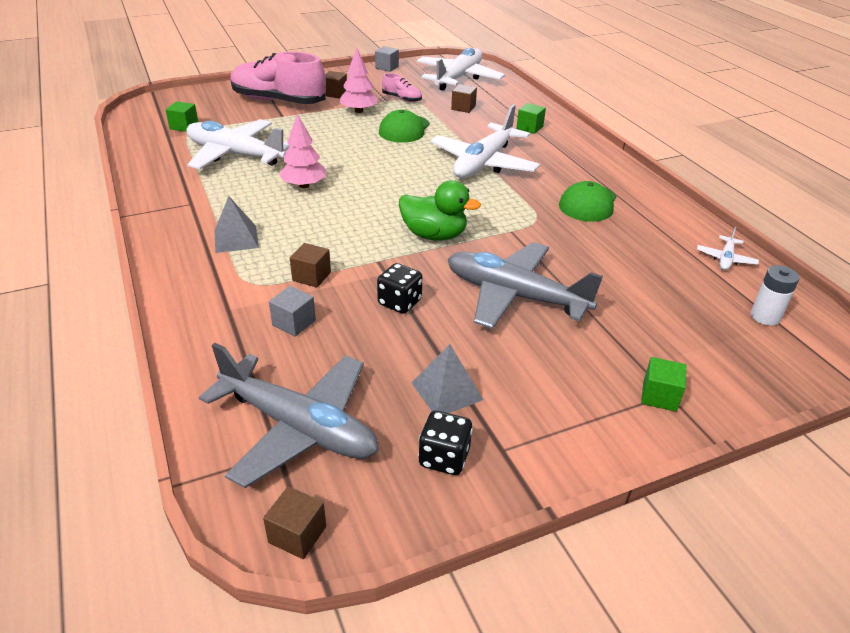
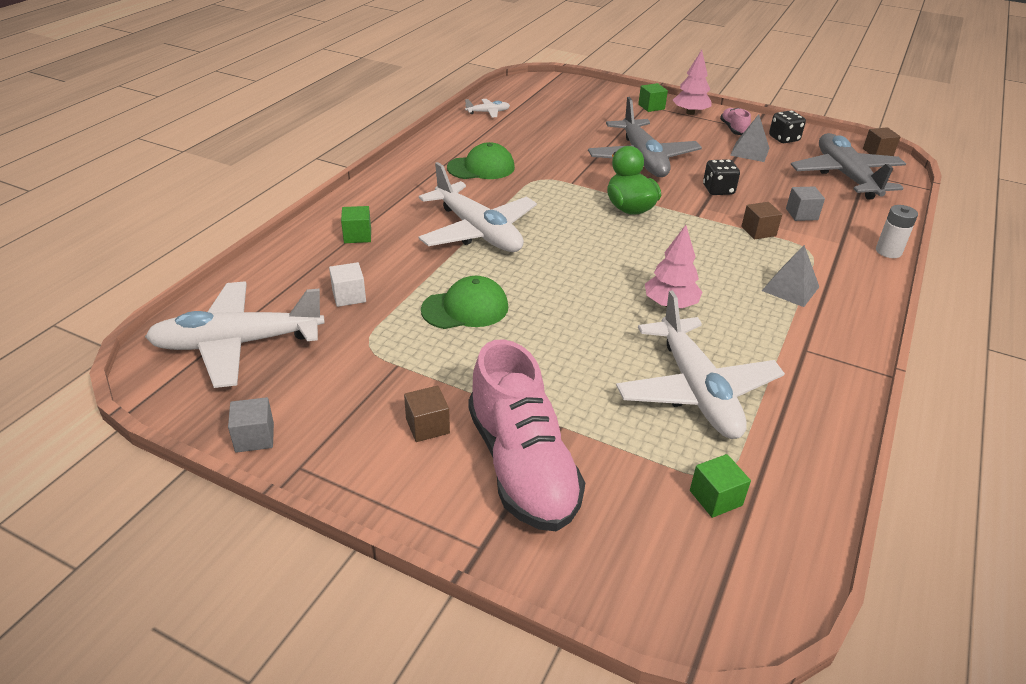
camera: 130 degrees left, 0 degrees up
pink tree [339,48,379,113] -> pink tree moved to [673,50,712,115]
pink shoe [382,73,422,102] -> pink shoe moved to [720,108,751,135]
white plane [431,104,540,178] -> white plane turned 60 degrees clockwise [418,162,537,252]
brown cube [451,84,477,113] -> white cube [329,262,366,307]
white battery [751,265,800,326] -> white battery moved to [876,205,918,258]

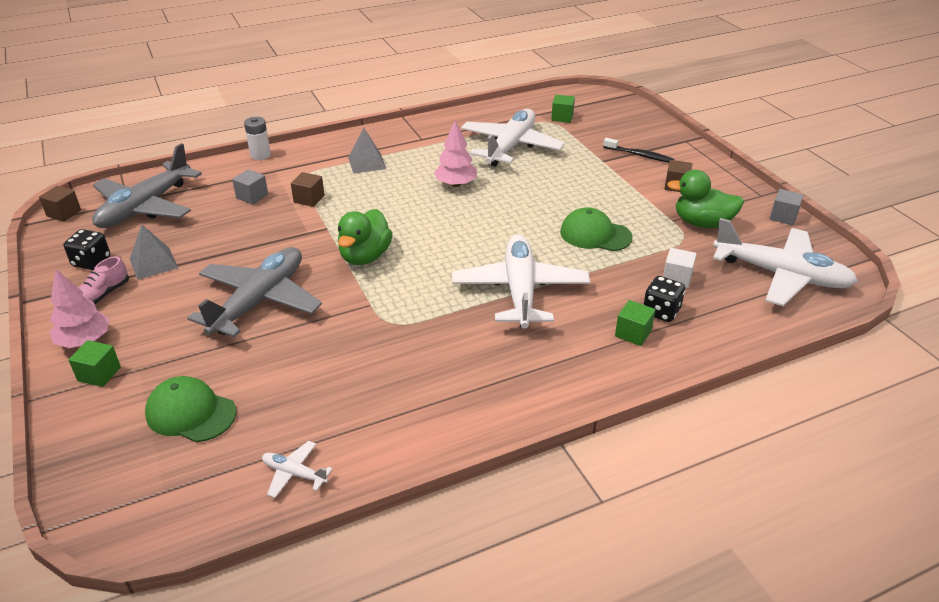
camera: 140 degrees left, 0 degrees up
green cap [447,142,515,179] -> green cap moved to [145,376,237,442]
pink shoe [468,339,585,532] -> black toothbrush [603,138,674,162]
black dice [703,159,740,195] -> black dice moved to [643,276,685,322]
none -> green duck [667,170,744,228]

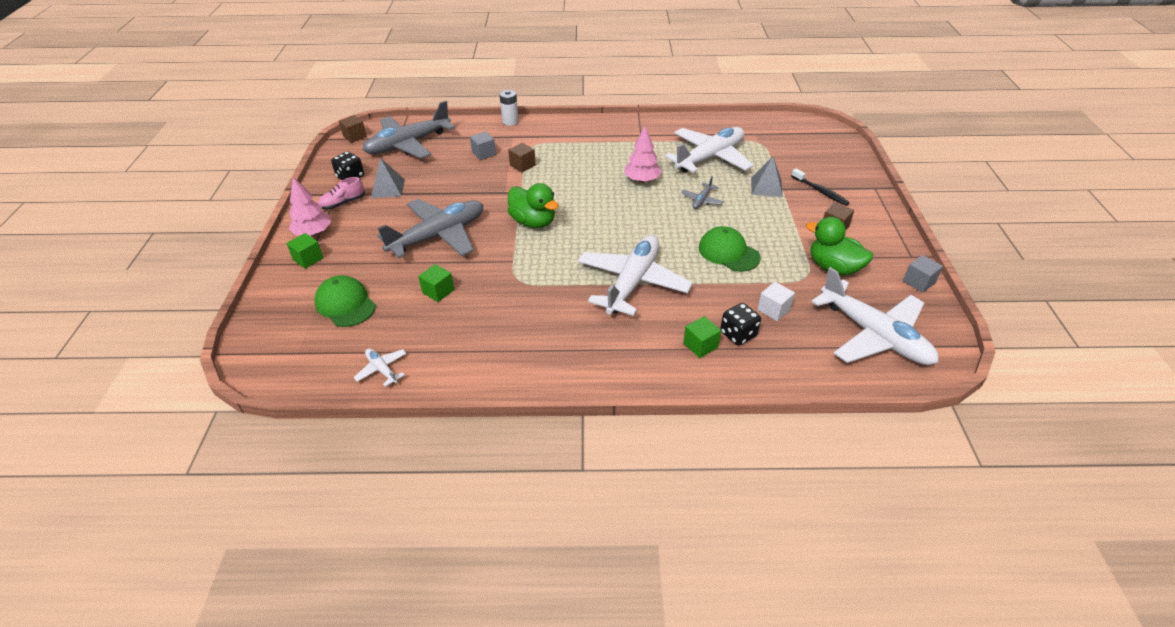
camera: 25 degrees right, 5 degrees up
green duck [338,209,393,265] -> green duck turned 90 degrees counterclockwise [508,183,559,228]
grey pyramid [348,128,386,174] -> grey pyramid moved to [751,156,783,197]
green cube [551,95,575,123] -> green cube moved to [418,264,454,302]
none -> grey plane [681,176,724,209]

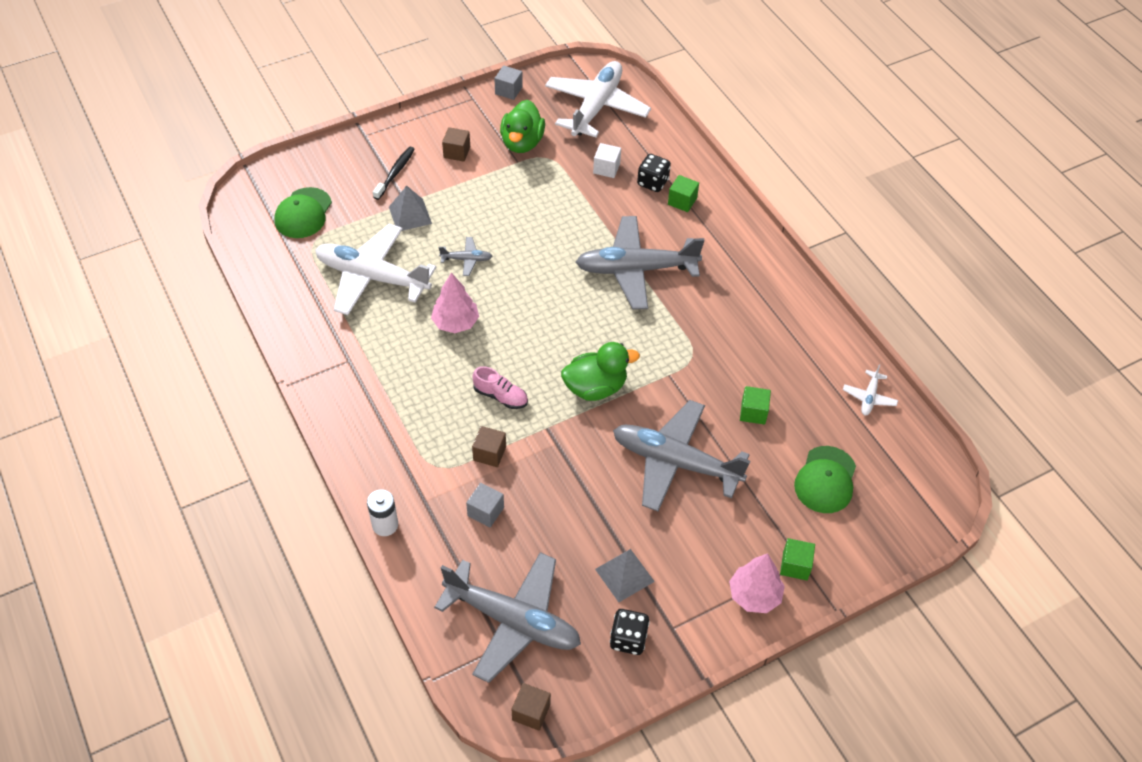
camera: 120 degrees left, 10 degrees up
pink shoe [318,177,365,210] -> pink shoe moved to [472,366,528,409]
green duck [508,183,559,228] -> green duck turned 60 degrees clockwise [561,342,640,401]
white plane [578,235,693,316] -> grey plane [576,216,705,310]
green cap [699,226,761,272] -> green cap moved to [274,187,332,238]

